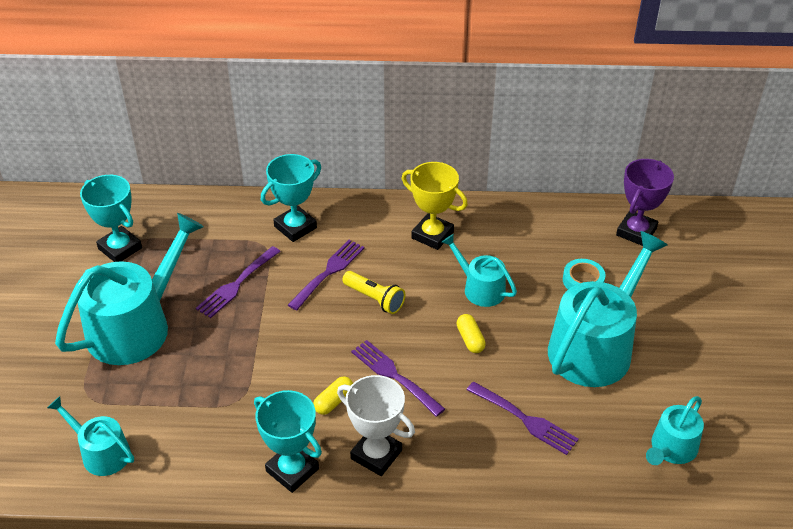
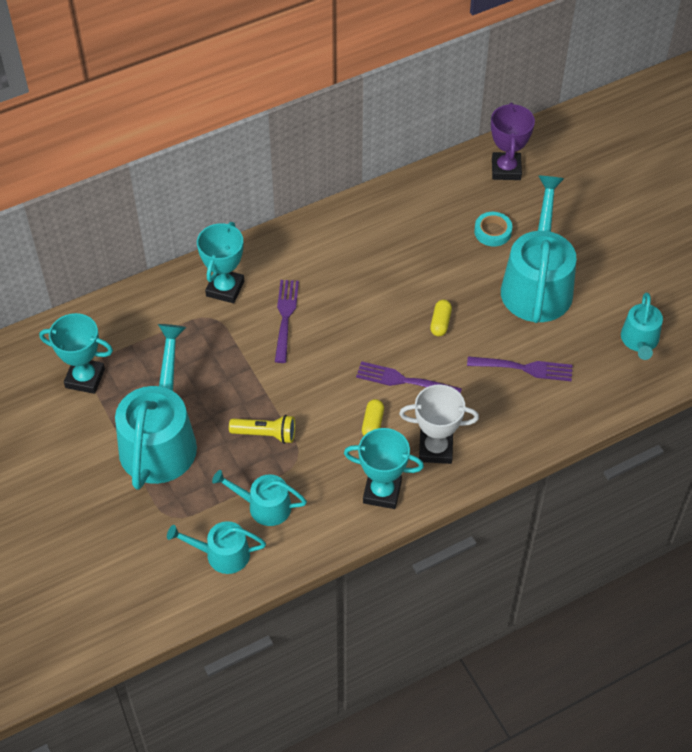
camera: 30 degrees left, 10 degrees up
purple fork [196,246,281,318] -> none
yellow flashlight [342,271,405,314] -> yellow flashlight moved to [229,415,295,444]
yellow trophy [402,162,468,250] -> none
turquoise watering can [442,234,517,307] -> turquoise watering can moved to [212,470,307,526]
yellow capsule [457,314,486,353] -> yellow capsule turned 60 degrees clockwise [430,300,452,336]

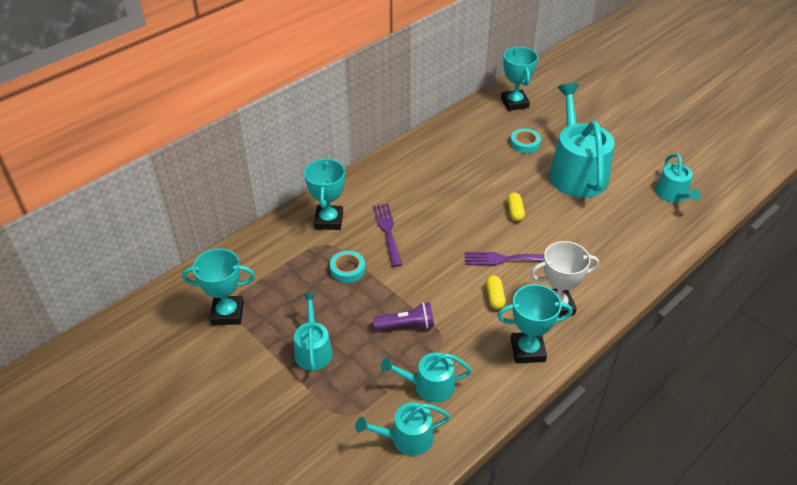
camera: 15 degrees left, 10 degrees down
turquoise watering can [115,324,197,490] -> turquoise watering can [294,293,333,372], size x0.52
yellow flashlight [229,415,295,444] -> purple flashlight [373,302,434,330]
purple fork [467,356,572,381] -> none
purple trophy [491,103,535,180] -> turquoise trophy [501,47,538,111]
none -> turquoise tape [330,251,365,283]

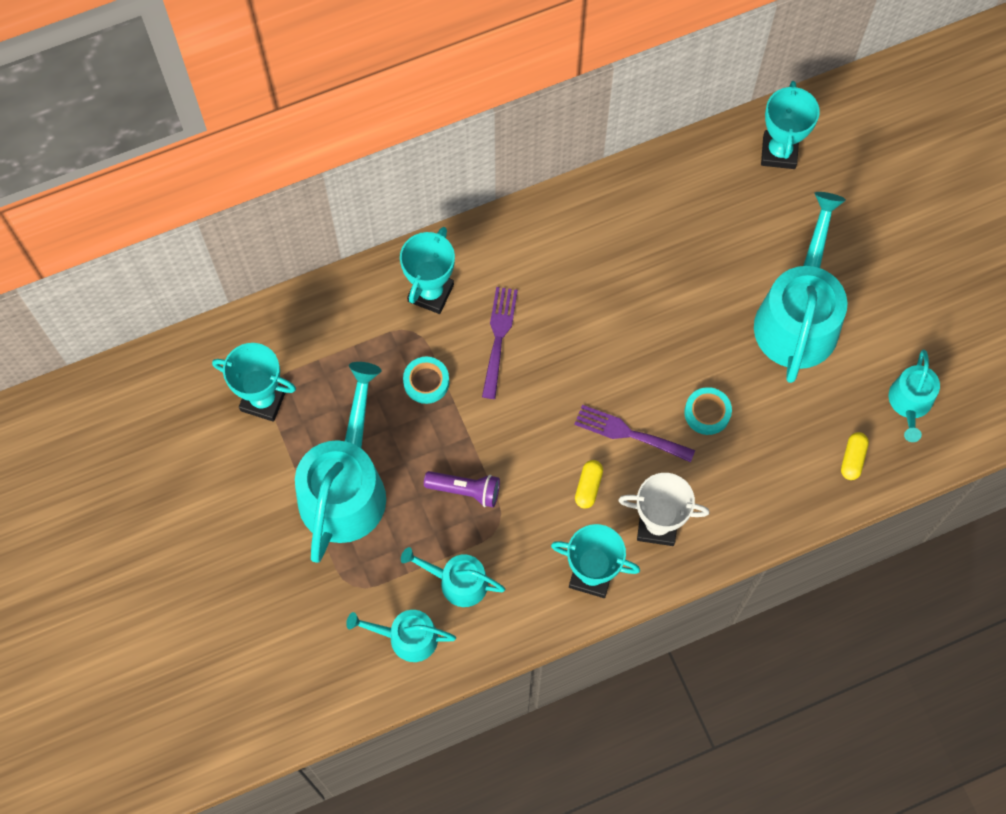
camera: 20 degrees right, 25 degrees up
turquoise watering can [294,293,333,372] -> turquoise watering can [295,362,386,563], size x1.91
yellow capsule [507,192,525,221] -> yellow capsule moved to [841,432,869,480]
turquoise tape [510,129,541,153] -> turquoise tape moved to [684,387,732,435]

